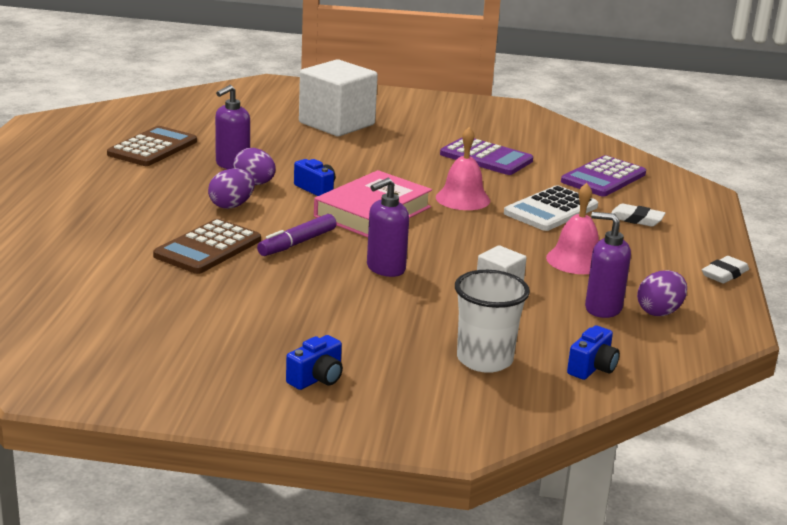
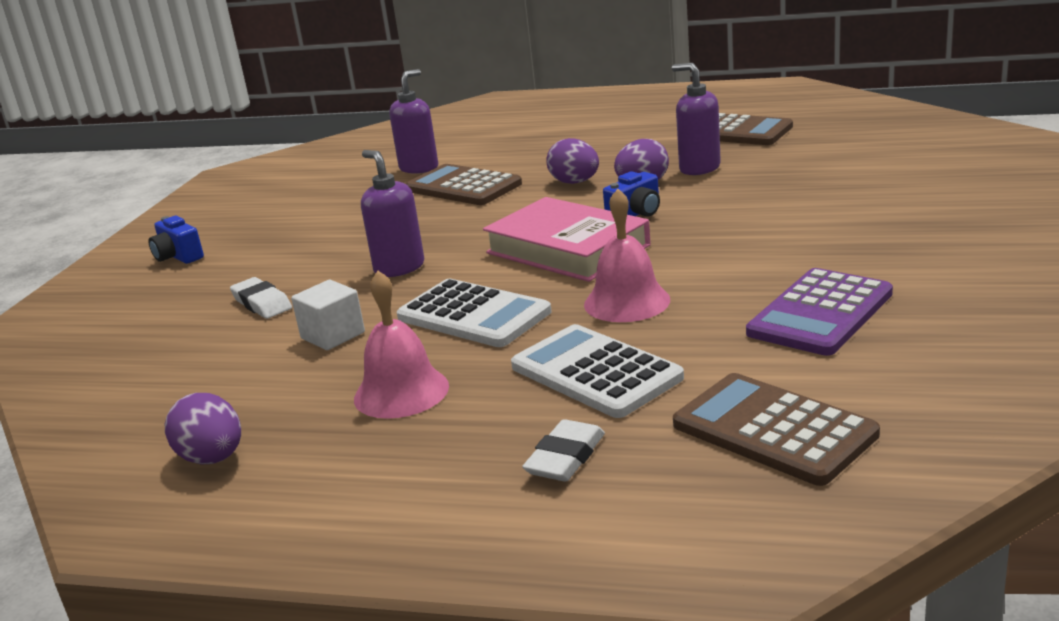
camera: 100 degrees right, 0 degrees up
purple marker [257,214,336,256] -> none
white cube [299,59,378,136] -> none
white cup [455,270,530,373] -> none
purple calculator [561,155,646,197] -> brown calculator [673,373,880,486]
blue camera [567,325,620,380] -> none
purple soap dispenser [585,212,631,318] -> purple soap dispenser moved to [389,69,438,174]
white eraser [702,256,749,284] -> white eraser moved to [230,277,292,319]
none -> white calculator [397,279,552,347]

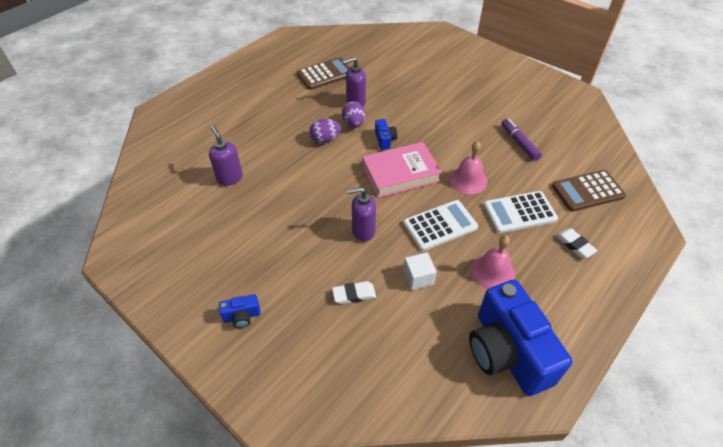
camera: 65 degrees left, 25 degrees up
purple egg [165,393,241,465] -> blue camera [469,280,572,396]
brown calculator [406,164,522,205] -> none
purple calculator [746,268,893,356] -> purple marker [501,119,542,161]

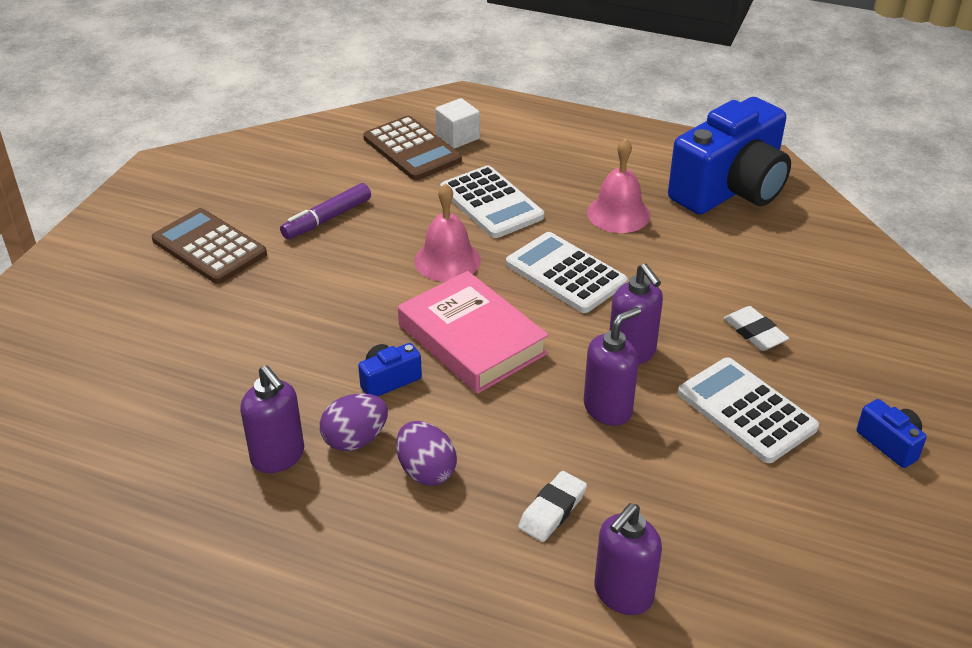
camera: 110 degrees left, 10 degrees down
brown calculator [297,57,350,90] -> brown calculator moved to [152,208,267,284]
white cube [404,252,436,290] -> white cube moved to [435,98,480,149]
white eraser [555,228,597,258] -> white eraser moved to [518,471,587,542]
none -> purple soap dispenser [584,307,641,426]
none -> white calculator [678,358,819,463]

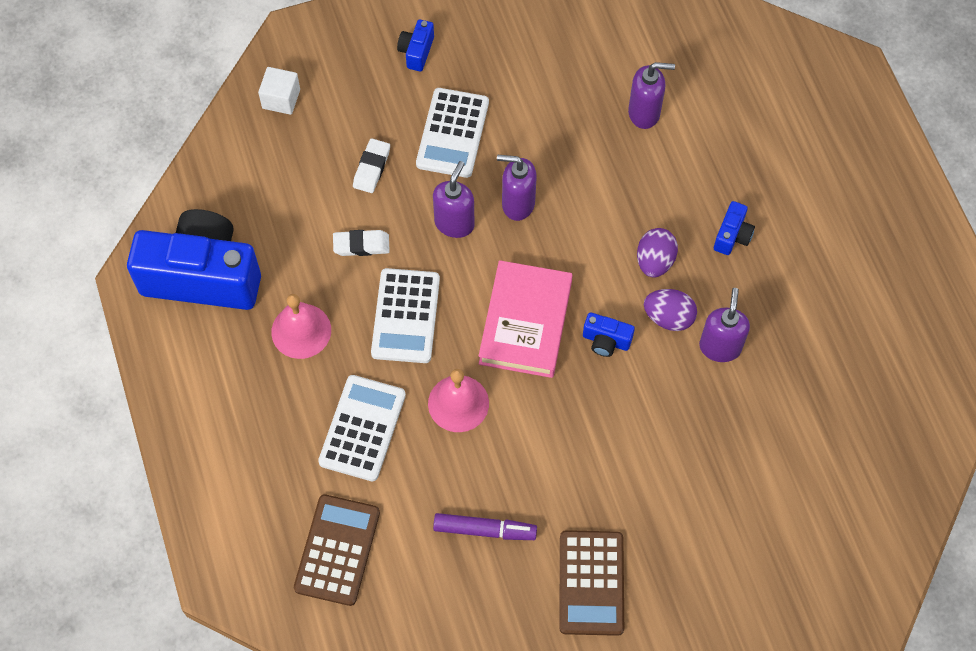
camera: 130 degrees left, 25 degrees up
white cube [435,98,480,149] -> white cube moved to [258,67,300,115]
white eraser [518,471,587,542] -> white eraser moved to [333,230,390,256]
none -> blue camera [714,201,755,255]

